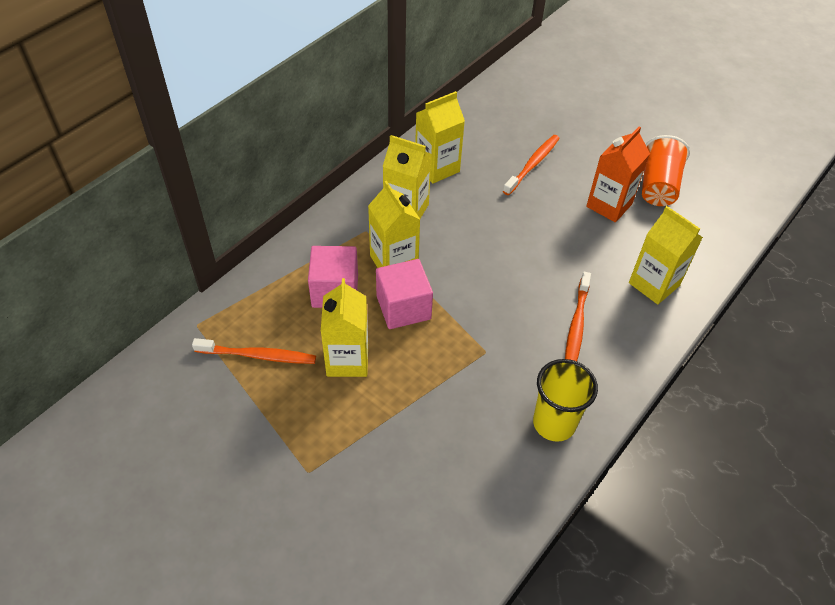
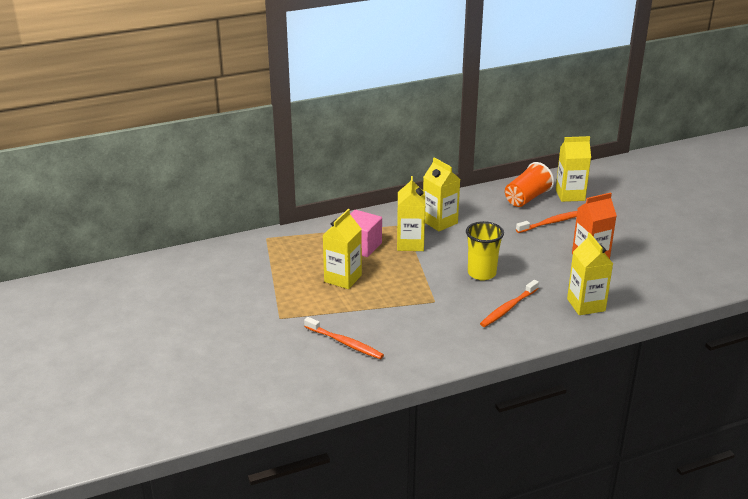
camera: 30 degrees right, 20 degrees down
orange toothbrush [192,338,316,364] -> orange toothbrush moved to [304,317,384,359]
pink cube [376,259,433,329] -> none
yellow carton [415,91,465,184] -> yellow carton moved to [556,136,591,202]
yellow cup [533,359,598,442] -> yellow cup moved to [466,221,504,281]
orange cup [642,135,690,206] -> orange cup moved to [505,162,554,207]

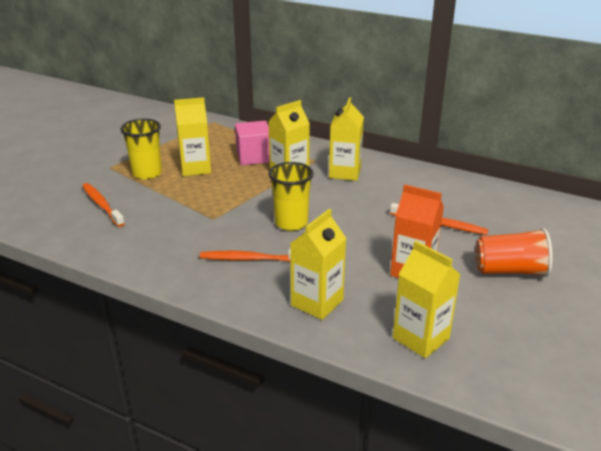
camera: 50 degrees right, 0 degrees up
orange toothbrush [304,317,384,359] -> orange toothbrush turned 150 degrees clockwise [82,183,125,227]
orange cup [505,162,554,207] -> orange cup moved to [476,228,553,277]
yellow carton [556,136,591,202] -> yellow carton moved to [393,241,461,358]
none -> yellow cup [120,119,162,180]

